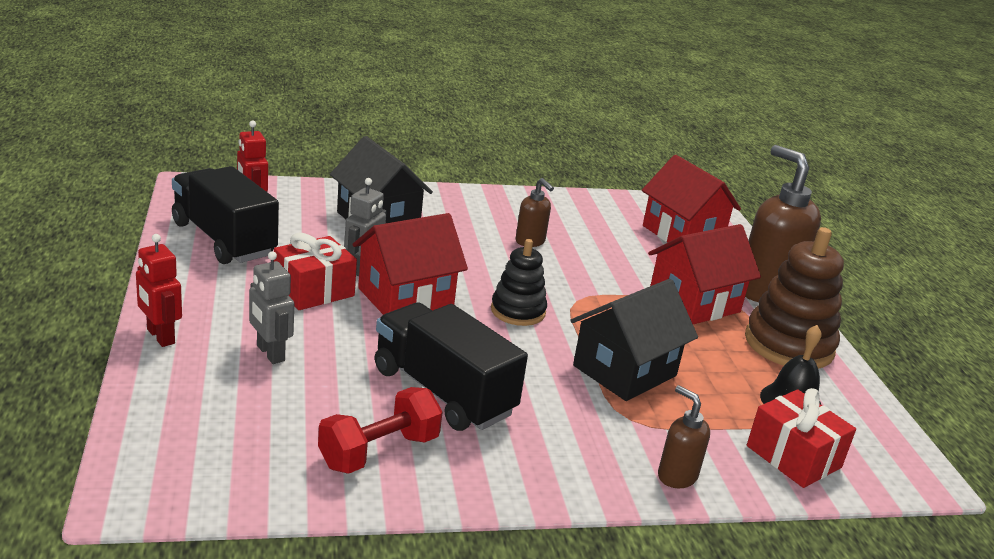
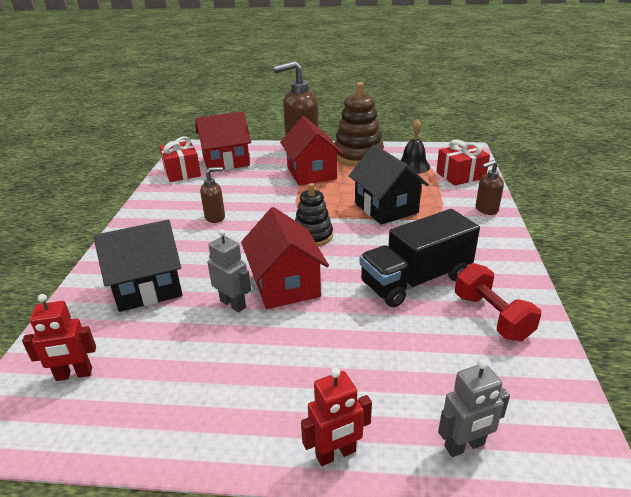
camera: 70 degrees left, 5 degrees up
black truck [172,166,279,264] -> none
grey robot [249,251,294,364] -> grey robot moved to [438,359,510,457]
red gift [274,233,357,310] -> red gift moved to [160,137,201,182]

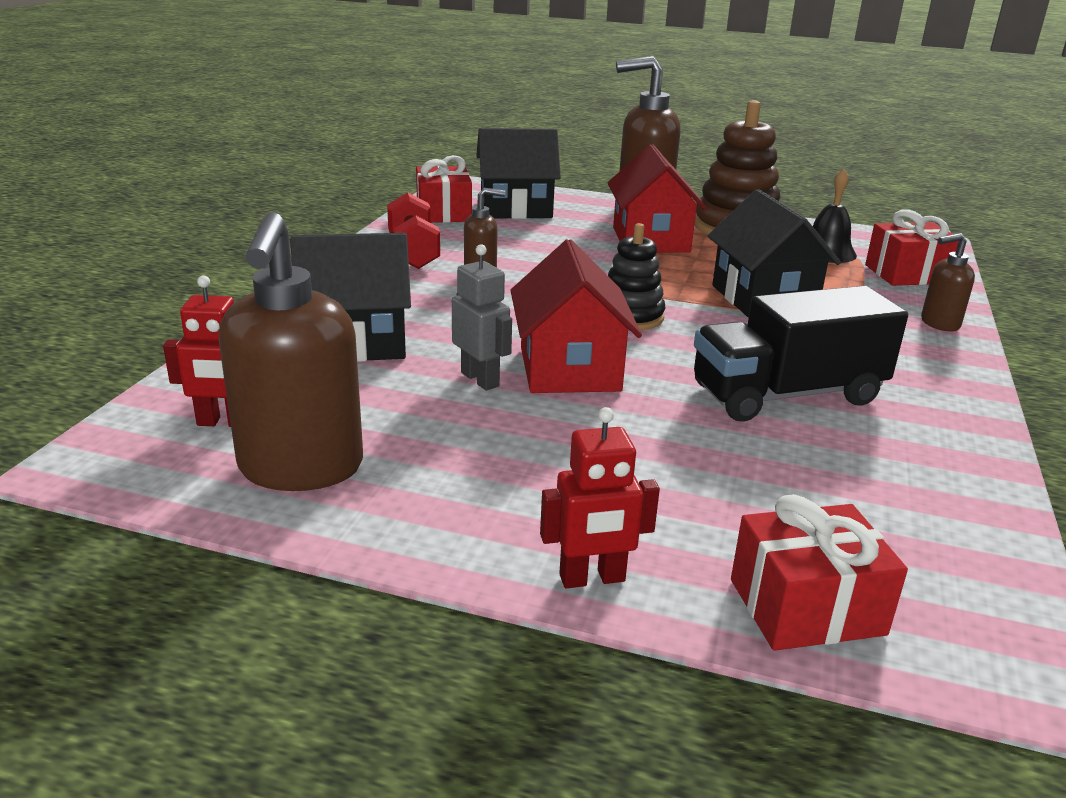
camera: 10 degrees right, 5 degrees down
red house [195,111,251,172] -> black house [476,128,561,219]
grey robot [438,359,510,457] -> red gift [731,494,908,651]
red dumbbell [455,263,541,341] -> red dumbbell moved to [387,192,440,269]
none -> brown soap dispenser [219,212,363,491]

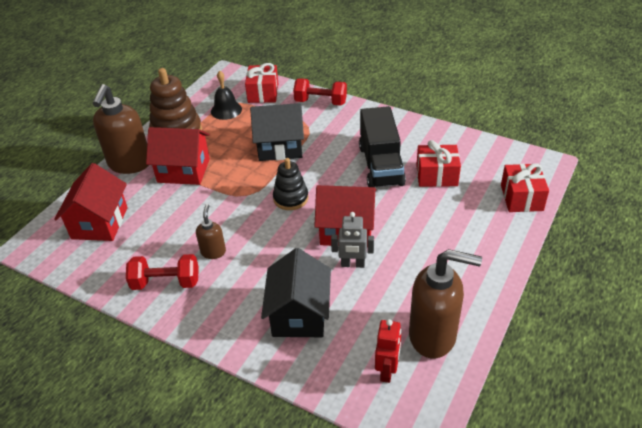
camera: 75 degrees left, 15 degrees up
red gift [416,155,472,223] -> red gift moved to [416,140,461,187]
grey robot [452,244,512,390] -> grey robot turned 150 degrees counterclockwise [331,212,374,268]
black house [476,128,561,219] -> red house [54,163,127,241]
red robot [540,407,660,588] -> none
brown soap dispenser [921,233,975,331] -> red dumbbell [293,78,347,106]

